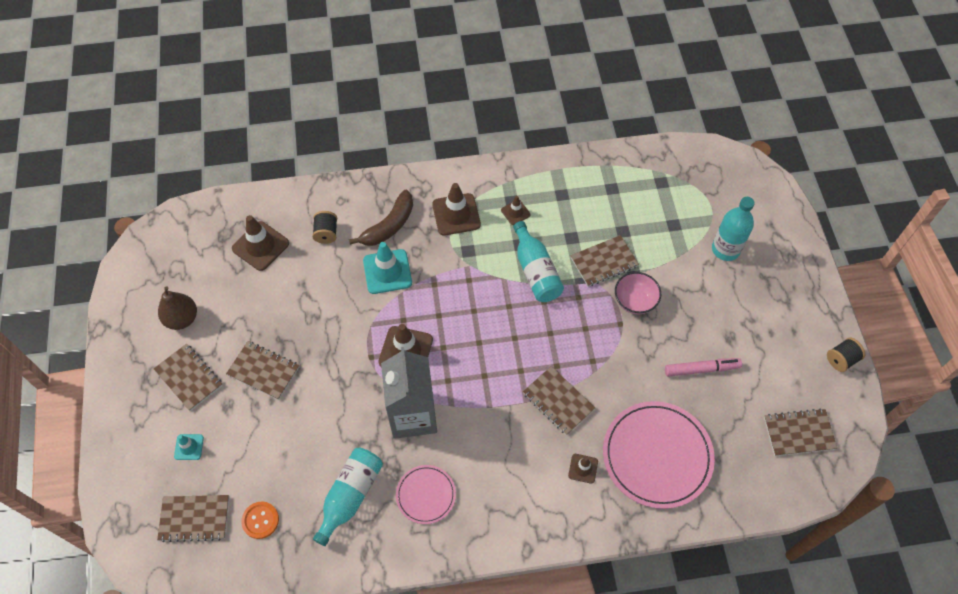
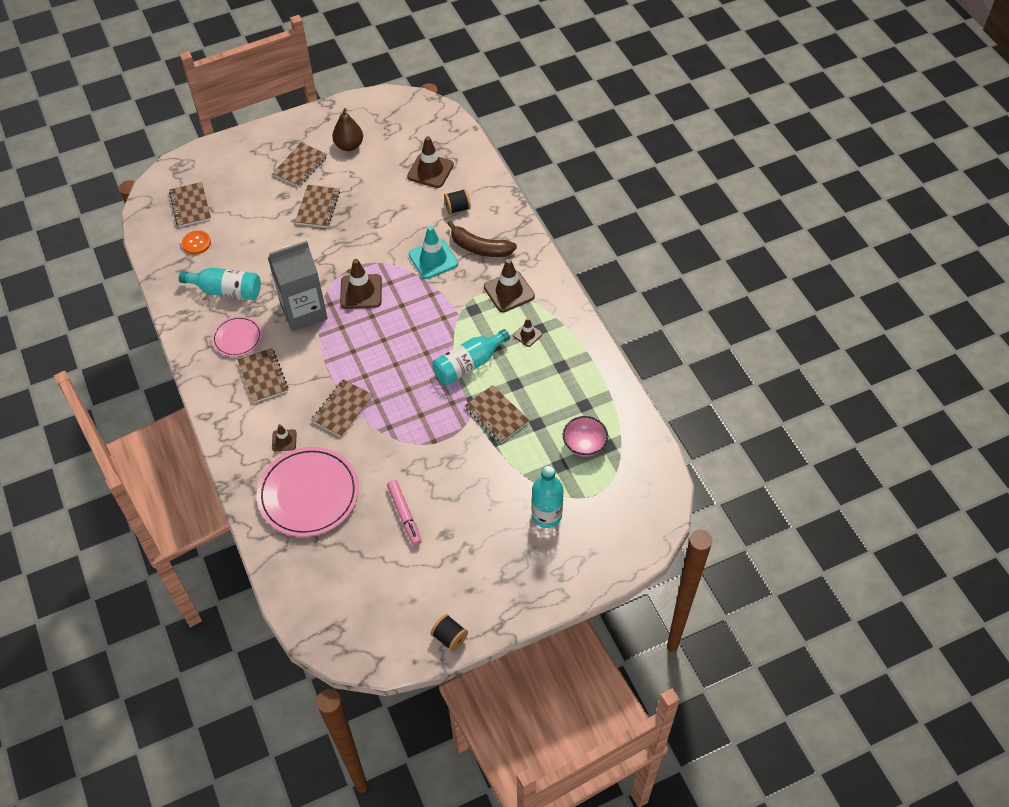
camera: 75 degrees right, 5 degrees down
turquoise traffic cone [174,434,204,460] -> none
pink bowl [615,272,661,314] -> pink bowl moved to [563,416,608,457]
brown notebook [764,408,837,456] -> brown notebook moved to [237,348,289,403]

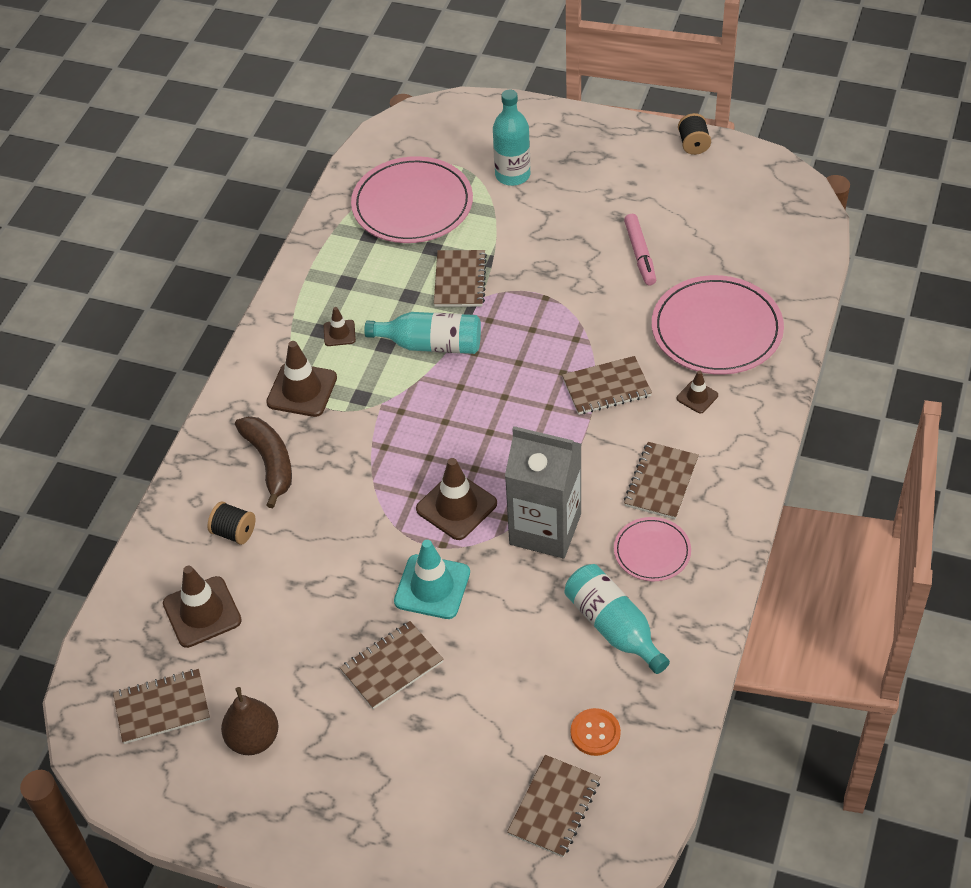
camera: 135 degrees left, 5 degrees down
brown notebook [272,143,327,187] -> brown notebook moved to [113,669,210,744]
pink marker [387,480,421,546] -> pink marker turned 150 degrees clockwise [624,214,656,285]
turquoise traffic cone [409,226,458,279] -> turquoise traffic cone moved to [394,540,470,619]
pink bowl [563,416,608,457] -> pink plate [351,156,473,243]

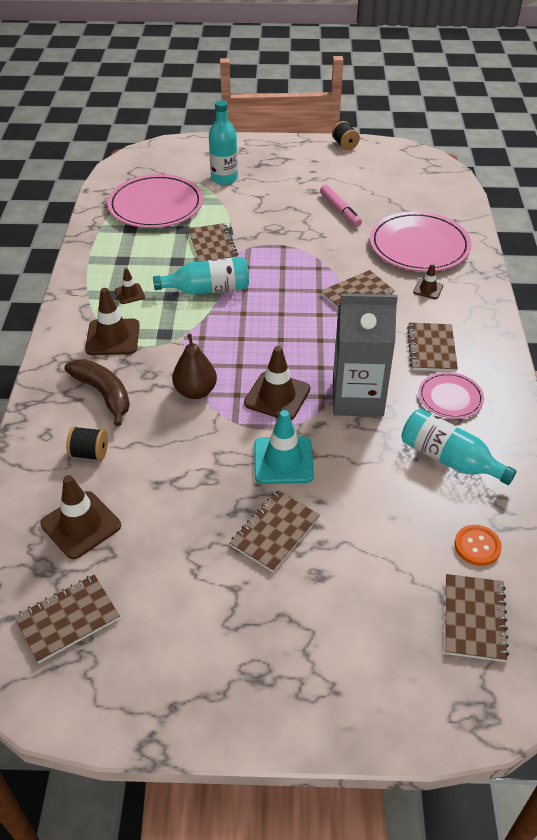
camera: 20 degrees left, 5 degrees down
brown pear [221,687,279,755] -> brown pear moved to [172,333,217,399]

